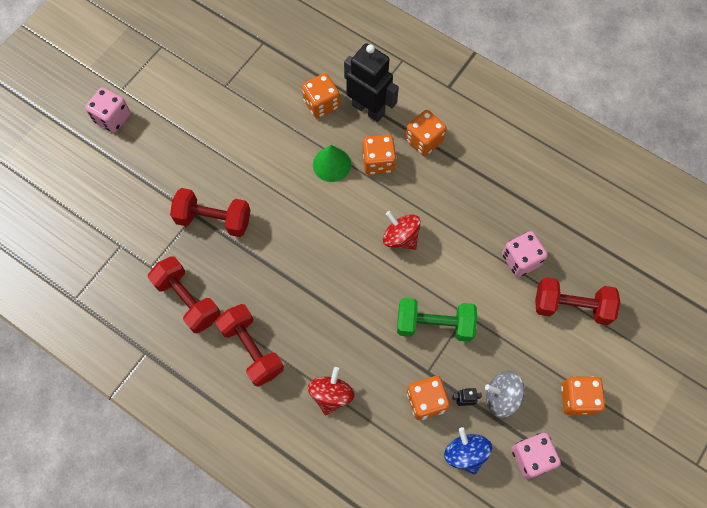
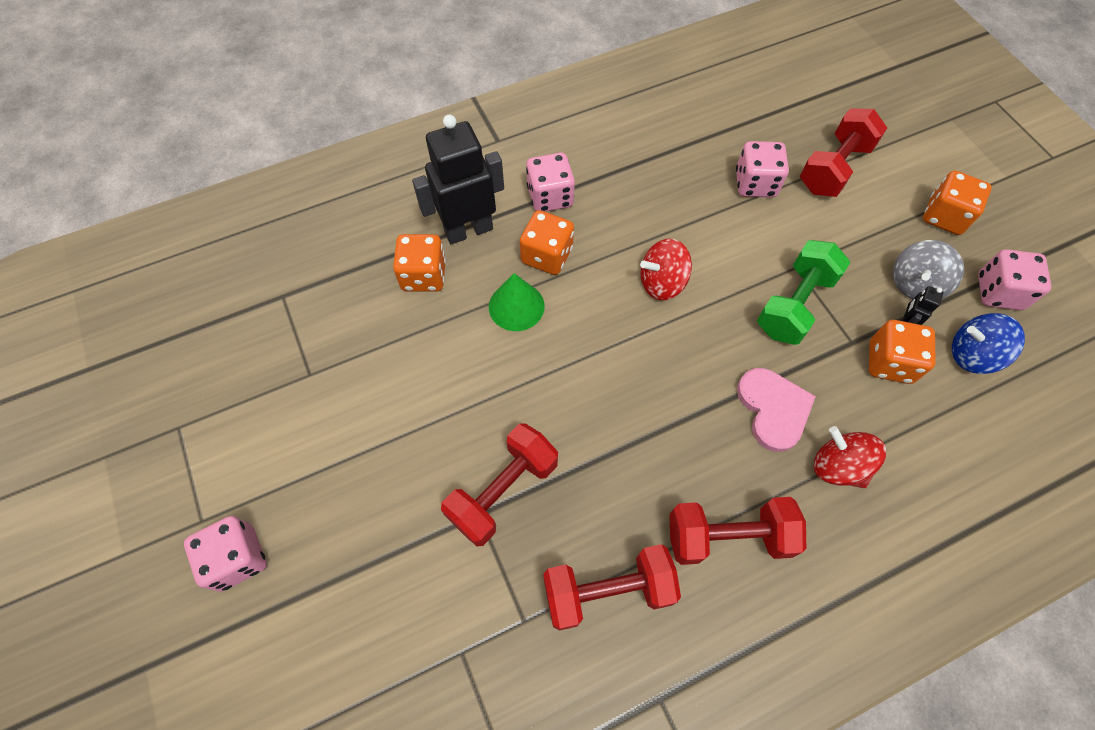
camera: 60 degrees left, 5 degrees down
orange dice [405,110,447,156] -> pink dice [526,153,575,212]
none -> pink heart [737,368,816,452]

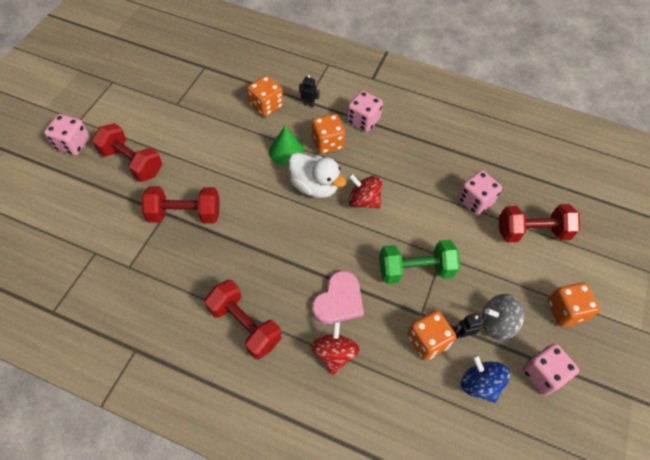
camera: 45 degrees right, 5 degrees down
black robot [412,115,504,244] -> black robot [299,75,320,107], size x0.41
red dumbbell [543,544,681,631] -> red dumbbell moved to [92,123,162,182]
none -> white duck [289,153,346,198]

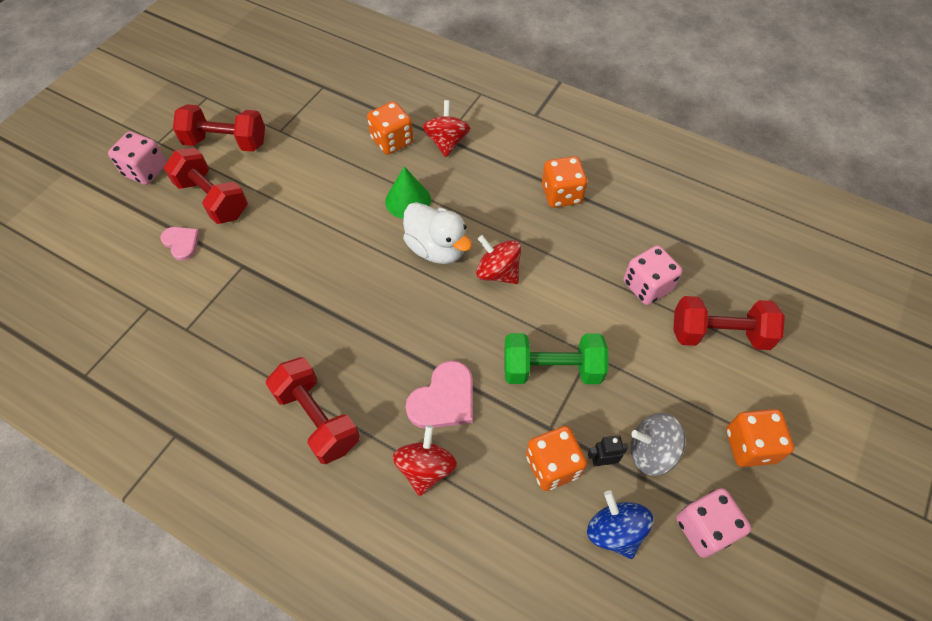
camera: 10 degrees right, 0 degrees up
red dumbbell [142,186,219,224] -> red dumbbell moved to [173,104,265,152]
black robot [299,75,320,107] -> red spinning top [422,100,471,157]
orange dice [312,114,345,154] -> orange dice moved to [542,156,587,208]
pink dice [347,90,383,132] -> none
none -> pink heart [160,227,200,261]

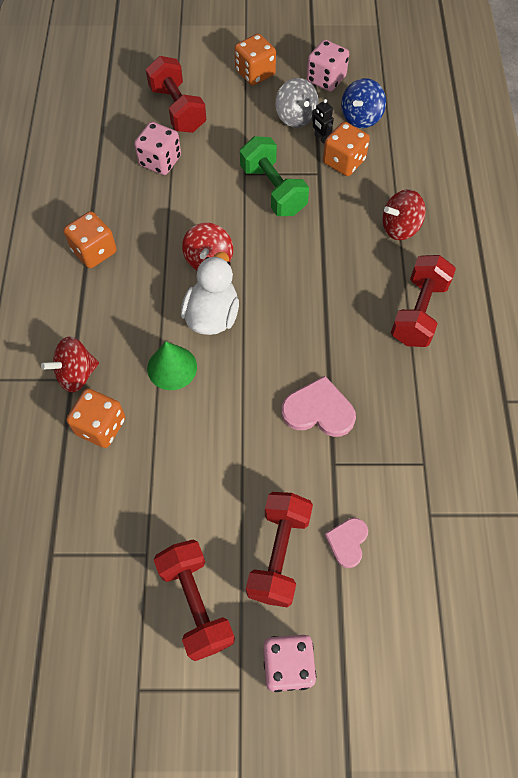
camera: 120 degrees left, 5 degrees up
pink heart [405,361,473,428] -> pink heart moved to [281,376,356,437]

